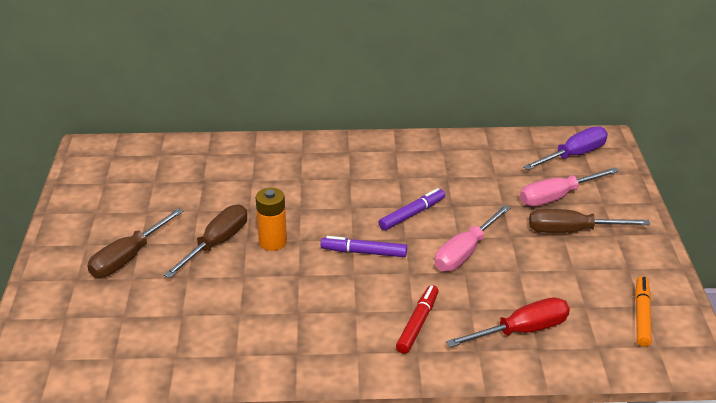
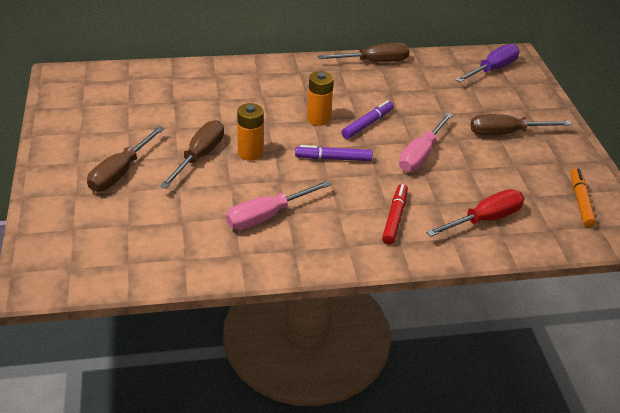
camera: 10 degrees left, 5 degrees up
pink screwdriver [520,167,619,206] -> pink screwdriver moved to [226,180,331,230]
none -> orange battery [307,71,334,126]
none -> brown screwdriver [318,43,410,62]

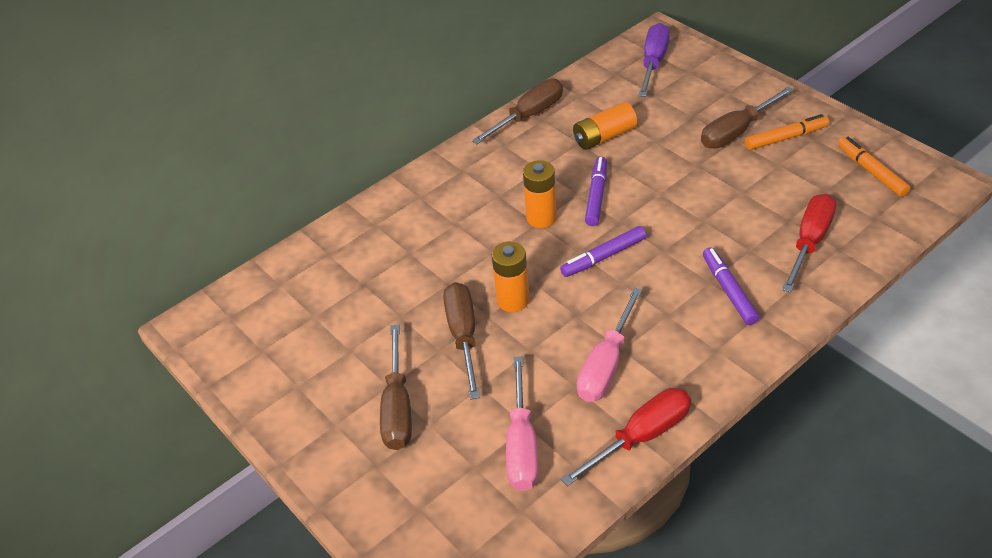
camera: 25 degrees left, 5 degrees up
red marker [382,184,408,245] -> purple marker [703,247,760,325]
pink screwdriver [399,113,453,172] -> pink screwdriver moved to [506,356,539,491]
none -> red screwdriver [561,388,691,486]
none -> orange battery [573,102,637,150]
none -> orange marker [745,114,829,150]

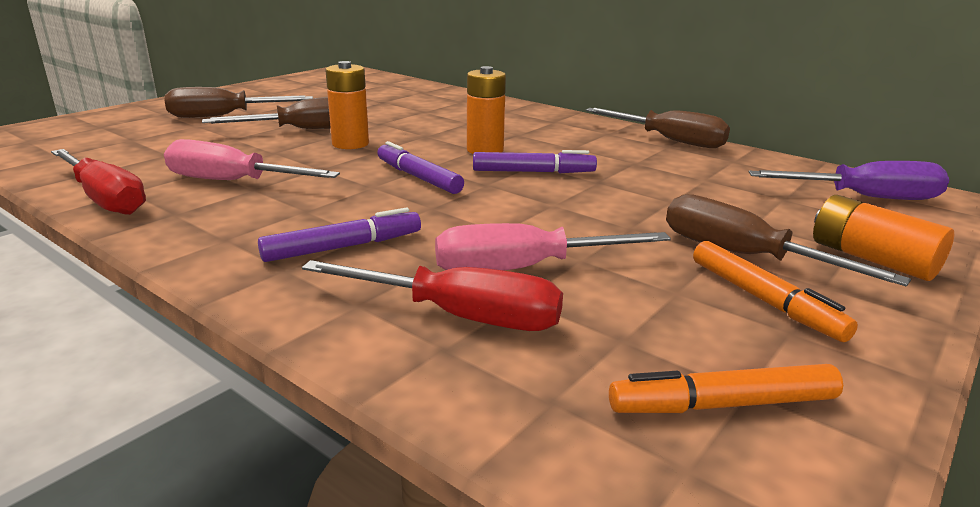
camera: 75 degrees right, 20 degrees down
pink screwdriver [506,356,539,491] -> pink screwdriver moved to [435,223,671,271]
orange battery [573,102,637,150] -> orange battery moved to [813,195,954,281]
orange marker [838,137,911,197] -> orange marker turned 150 degrees counterclockwise [609,364,843,413]

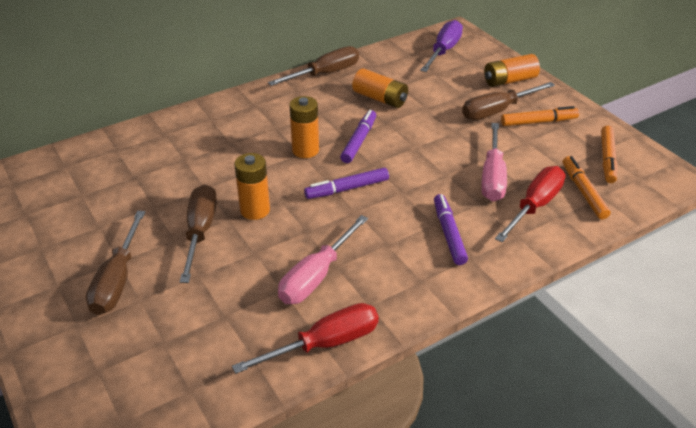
camera: 70 degrees left, 15 degrees up
none -> orange battery [352,68,408,108]
none -> orange marker [563,156,611,219]

